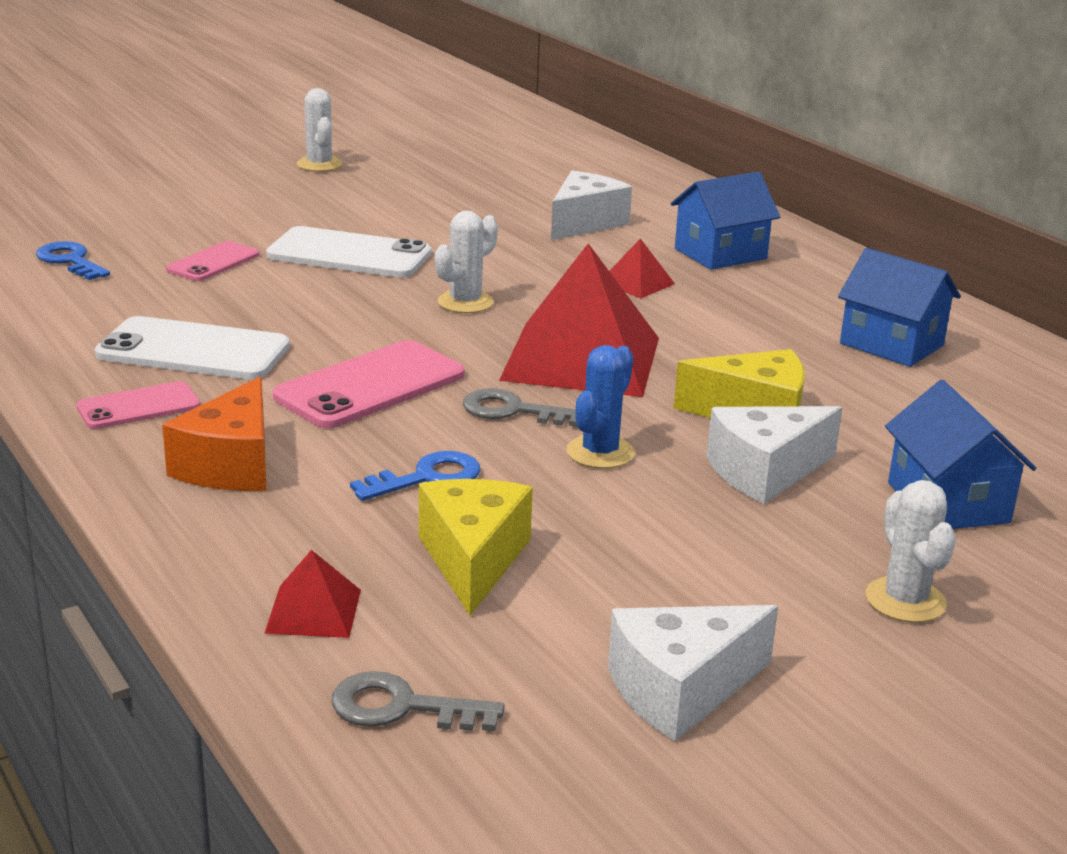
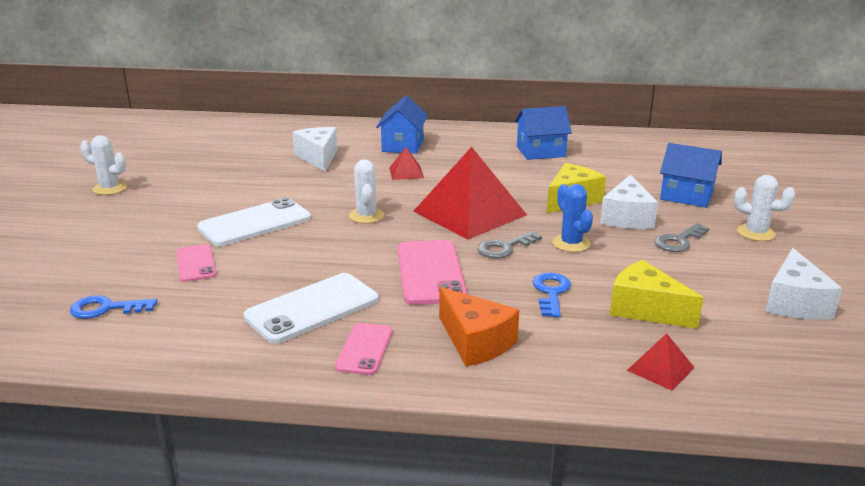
camera: 50 degrees left, 0 degrees up
grey key [331,671,505,731] -> grey key moved to [654,223,709,252]

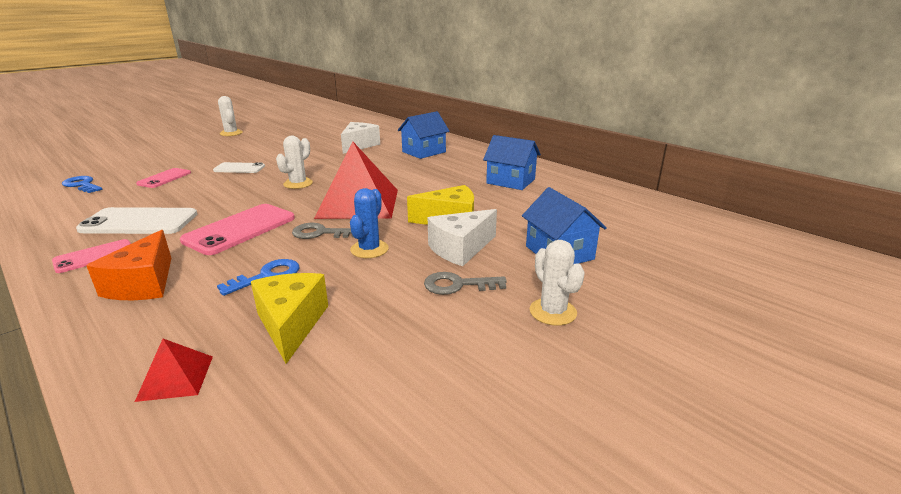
camera: 40 degrees right, 0 degrees up
white phone [197,197,311,246] -> white phone [213,162,265,173], size x0.59
red pyramid [389,147,424,180] -> none
white cheese [765,248,842,320] -> none

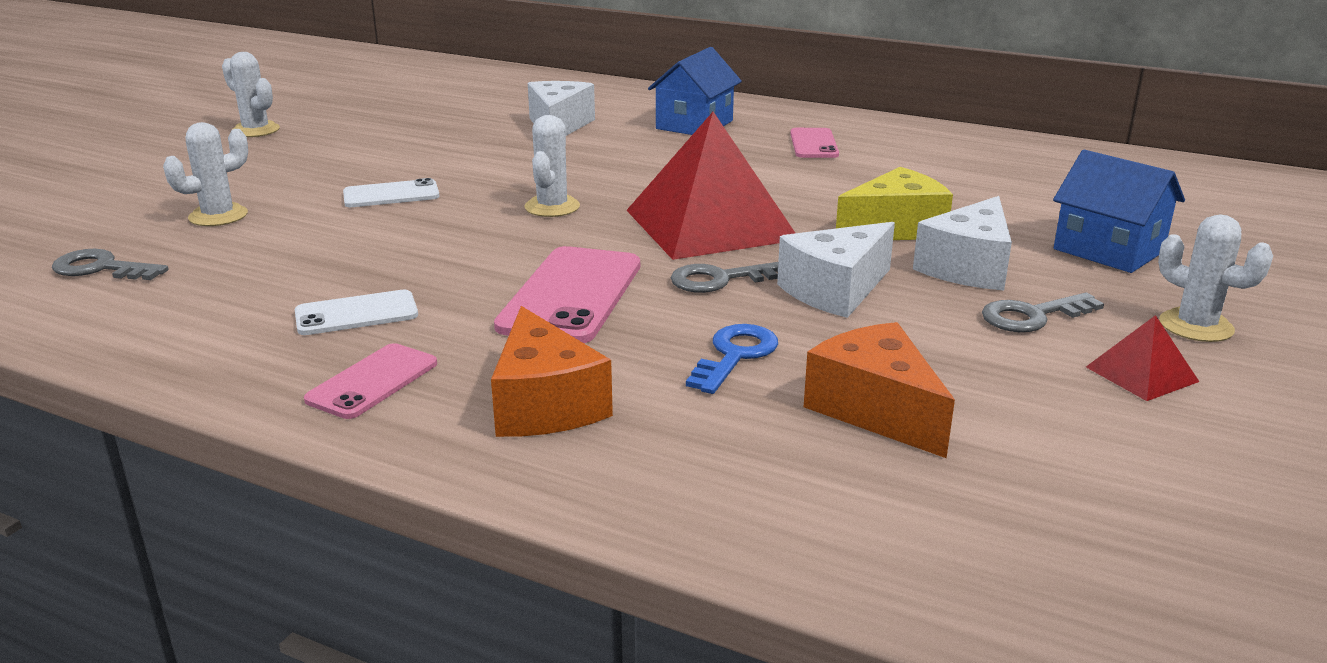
camera: 20 degrees left, 0 degrees up
blue key [62,176,102,193] -> grey key [52,249,168,280]
white phone [76,207,197,234] -> white phone [295,290,418,335], size x0.59
red pyramid [135,339,213,402] -> red pyramid moved to [1086,315,1199,401]
pink phone [136,168,191,188] -> pink phone moved to [790,128,839,158]
yellow cheese [251,273,328,364] -> orange cheese [804,322,955,458]
blue cactus [350,188,389,258] -> white cheese [777,222,895,318]
blue house [483,135,541,190] -> none
none -> white cactus [163,122,248,226]

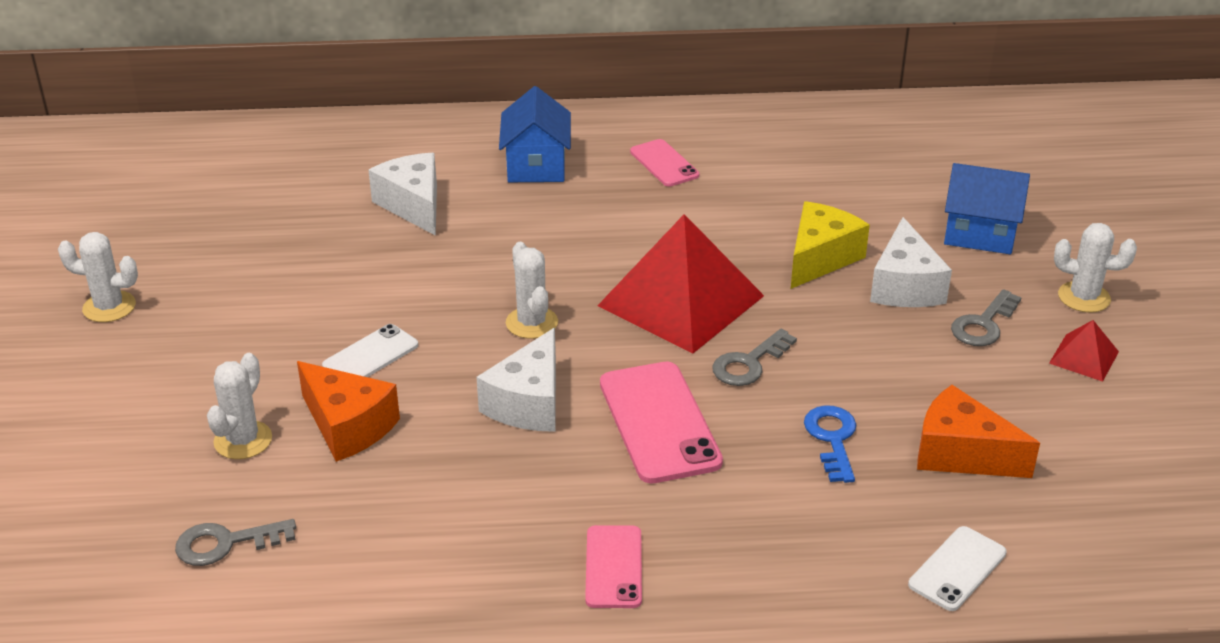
camera: 30 degrees left, 10 degrees up
white phone [295,290,418,335] -> white phone moved to [908,526,1007,611]
orange cheese [491,306,613,437] -> orange cheese moved to [297,361,400,462]
white cheese [777,222,895,318] -> white cheese moved to [476,328,556,432]

